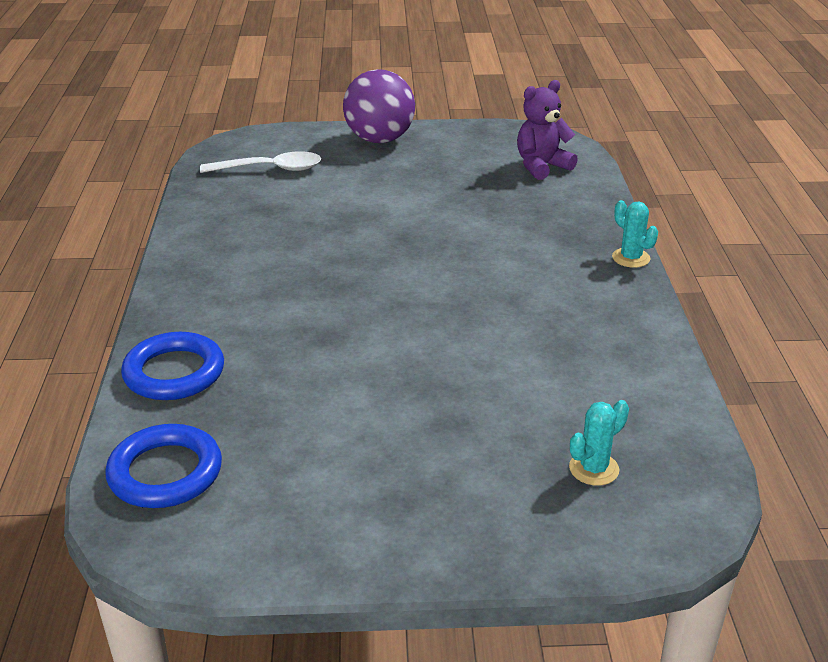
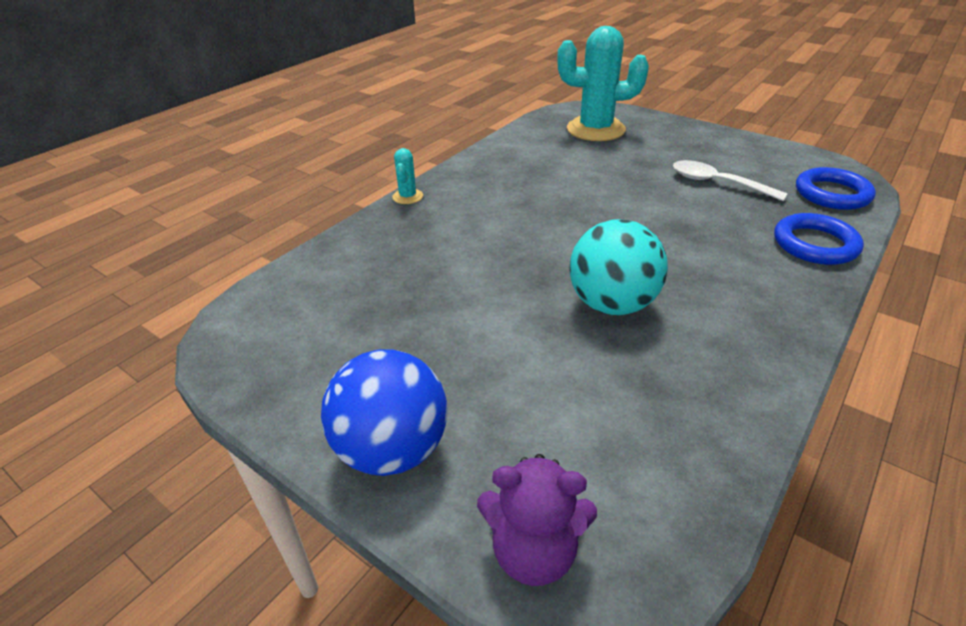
camera: 140 degrees left, 5 degrees up
white spoon [200,151,321,173] -> white spoon moved to [673,160,788,201]
purple ball [343,69,415,143] -> blue ball [321,349,447,476]
purple teddy bear [517,80,578,180] -> purple teddy bear moved to [477,454,597,586]
turquoise cactus [569,400,629,485] -> turquoise cactus [557,26,649,141], size x2.26
none -> turquoise ball [569,219,668,315]

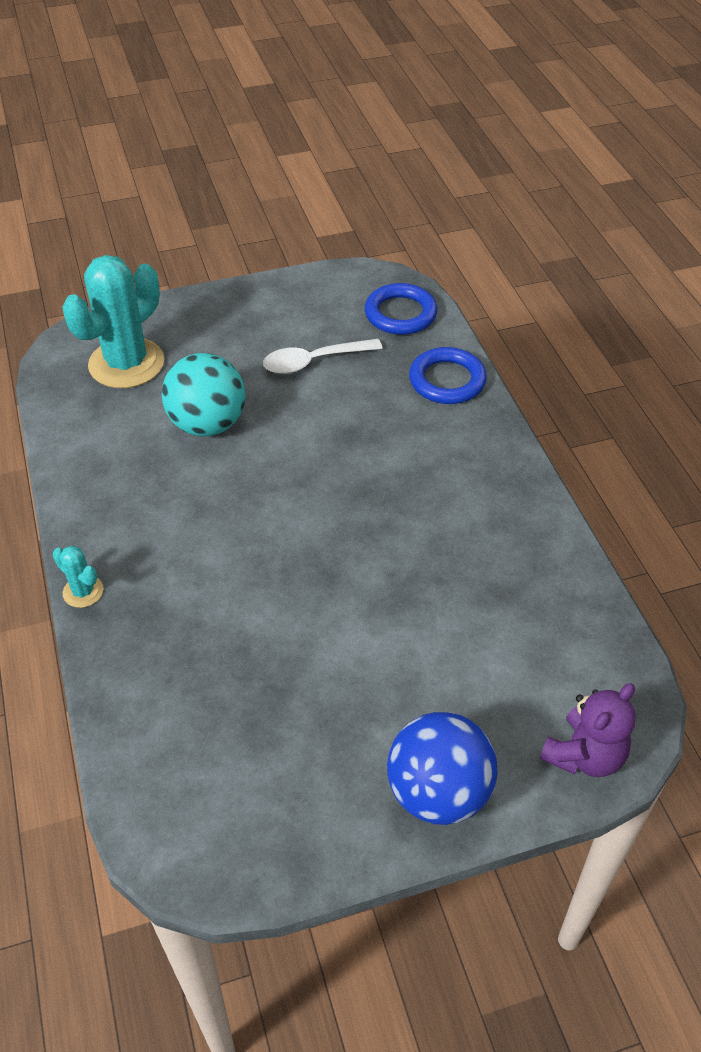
camera: 55 degrees left, 10 degrees up
turquoise ball [569,219,668,315] -> turquoise ball moved to [162,353,245,436]

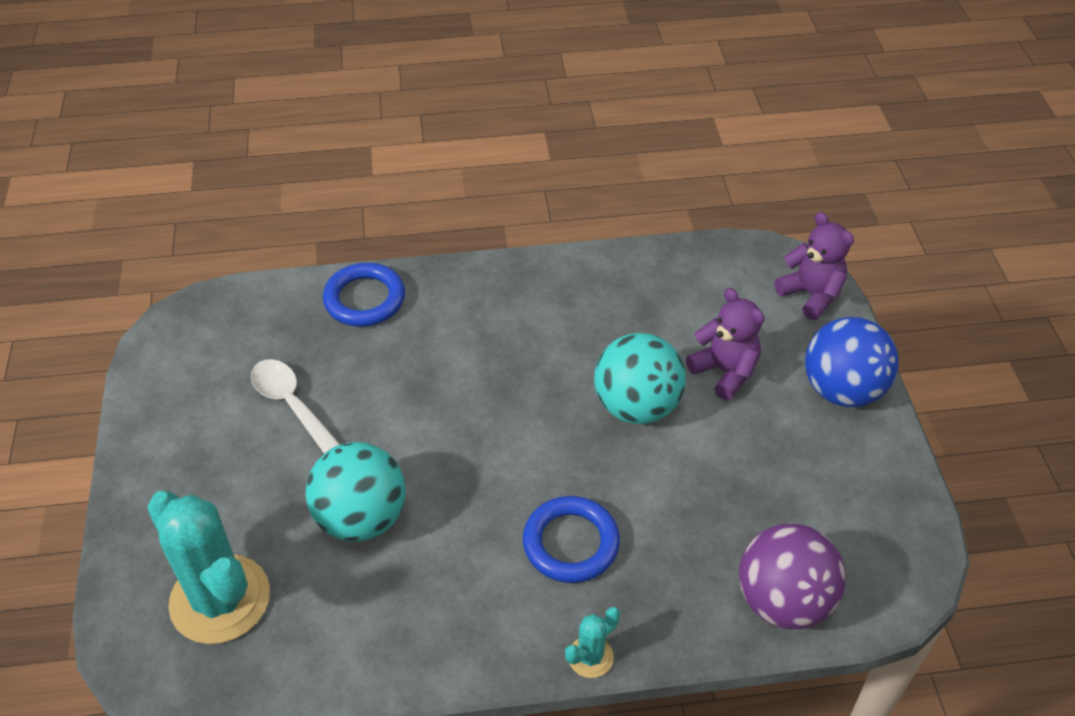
camera: 80 degrees left, 0 degrees up
white spoon [263,339,383,374] -> white spoon turned 150 degrees clockwise [251,359,340,453]
blue ring [365,283,437,335] -> blue ring moved to [523,496,620,583]
none -> turquoise ball [594,333,686,424]
none -> purple teddy bear [686,288,765,400]
none -> purple ball [739,524,846,629]

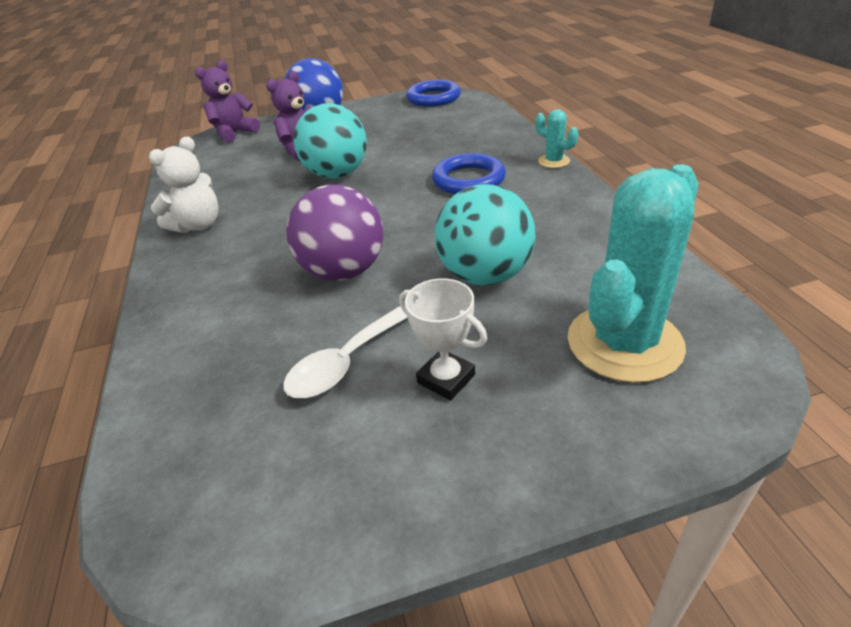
camera: 95 degrees left, 10 degrees down
blue ring [323,263,405,327] -> blue ring moved to [406,80,461,107]
purple ball [739,524,846,629] -> purple ball moved to [286,184,383,281]
none -> white teddy bear [149,137,219,233]
none -> white trophy [399,278,487,401]

